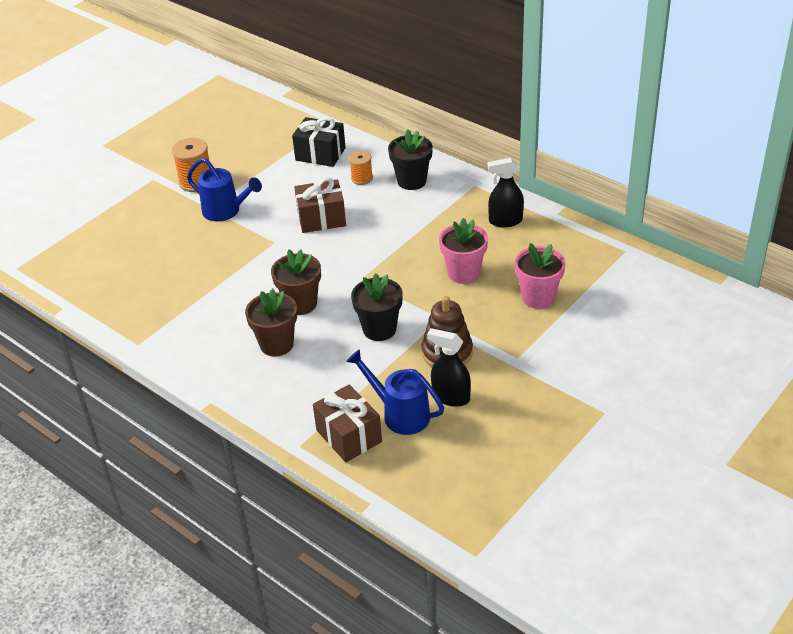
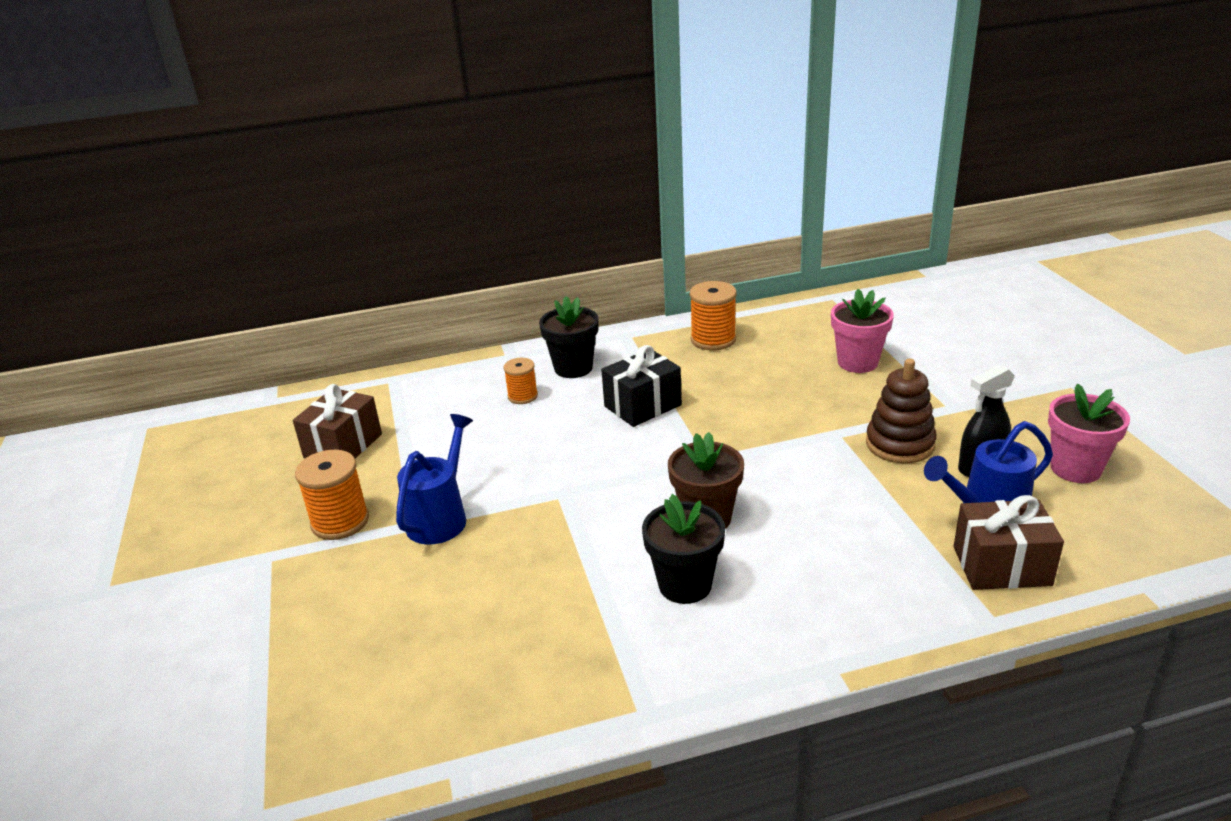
camera: 55 degrees left, 10 degrees down
blue watering can [187,158,262,222] -> blue watering can turned 45 degrees counterclockwise [396,414,473,545]
brown flower pot [245,289,297,357] -> none
black gift [292,117,346,167] -> black gift moved to [601,345,682,427]
brown gift [294,177,346,233] -> brown gift moved to [293,384,382,458]
black flower pot [351,273,403,341] -> black flower pot moved to [642,494,725,604]
pink flower pot [439,218,488,284] -> pink flower pot moved to [1048,384,1130,483]
black spray bottle [488,158,524,227] -> orange spool [690,281,737,350]

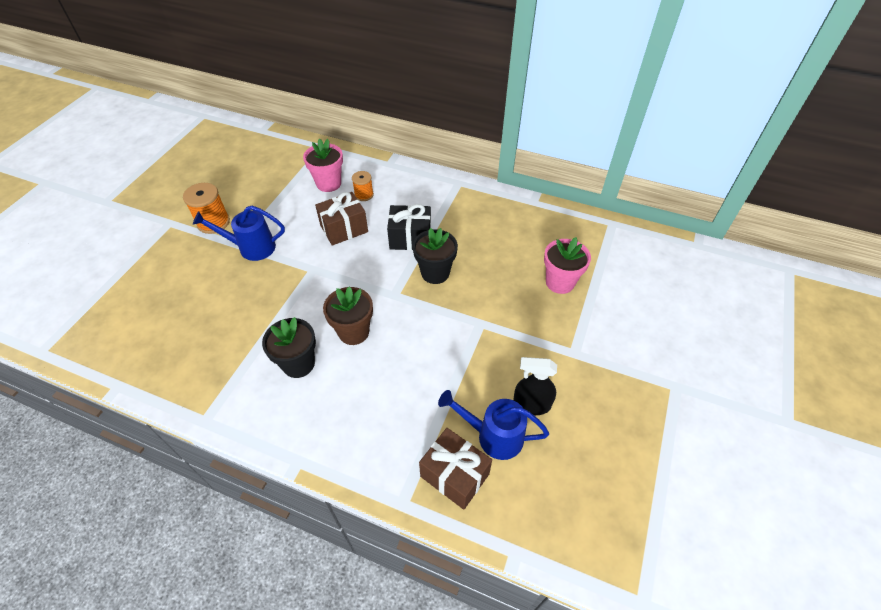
camera: 35 degrees right, 20 degrees up
brown gift [293,384,382,458] -> brown gift moved to [315,192,368,245]
blue watering can [396,414,473,545] -> blue watering can turned 150 degrees counterclockwise [193,206,285,261]
black flower pot [539,296,599,378] -> black flower pot moved to [412,228,458,284]
orange spool [690,281,737,350] -> none
brown stacking toy [866,359,937,463] -> none
pink flower pot [1048,384,1130,483] -> pink flower pot moved to [303,139,343,192]

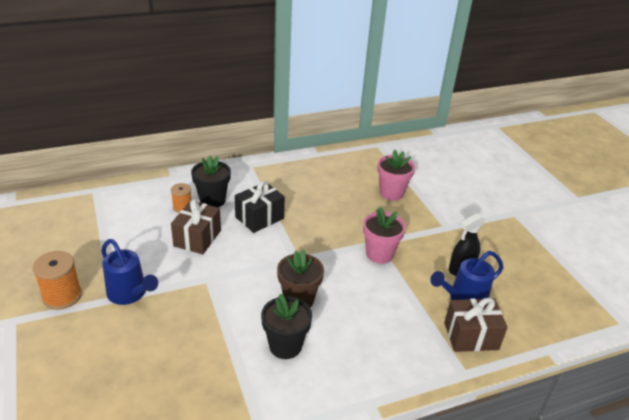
camera: 45 degrees left, 15 degrees down
blue watering can [193,206,285,261] -> blue watering can turned 90 degrees counterclockwise [101,239,158,305]
pink flower pot [303,139,343,192] -> pink flower pot moved to [363,207,406,264]
black flower pot [412,228,458,284] -> black flower pot moved to [191,155,231,207]

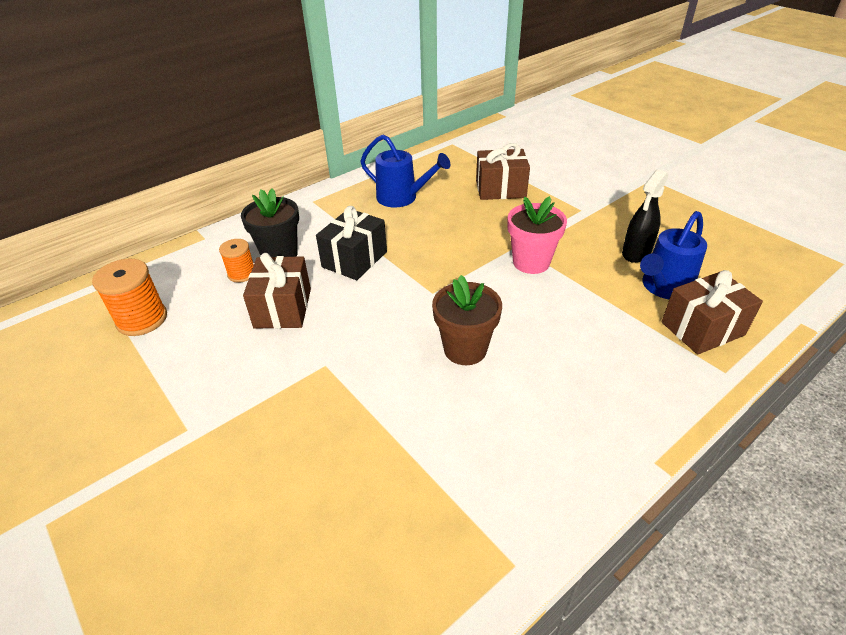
camera: 15 degrees left, 5 degrees up
orange spool [33,251,82,310] -> orange spool moved to [92,259,167,336]
blue watering can [101,239,158,305] -> blue watering can moved to [361,134,450,208]
black flower pot [261,293,312,359] -> none
pink flower pot [377,150,415,201] -> brown gift [476,143,530,200]

